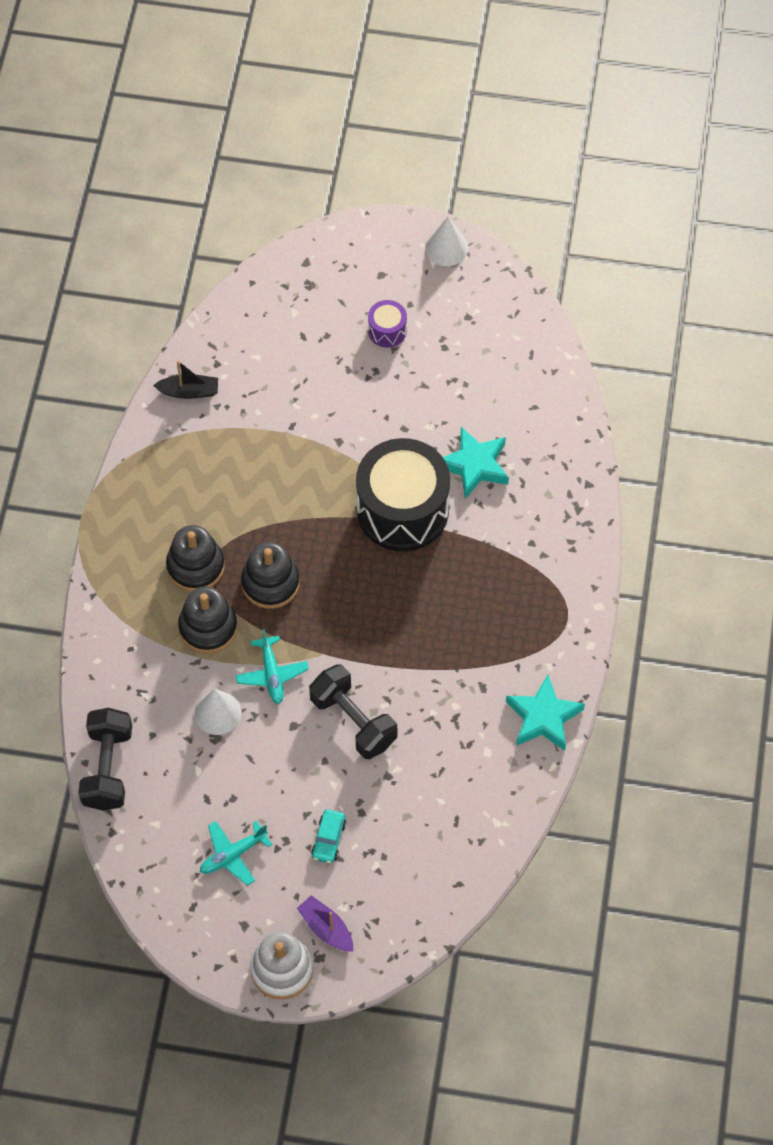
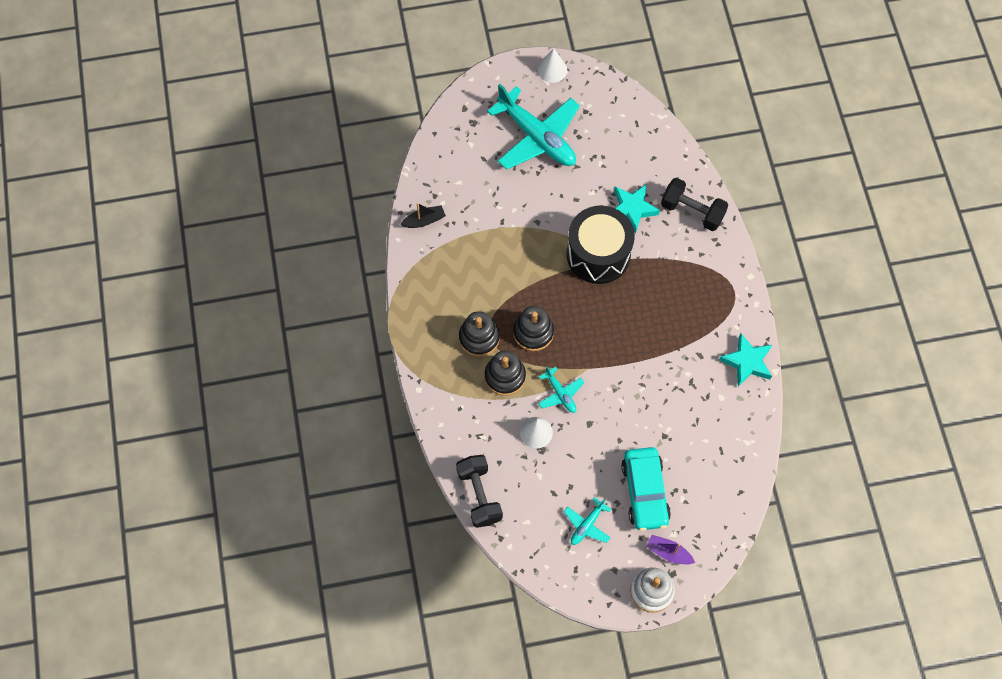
camera: 20 degrees left, 5 degrees up
black dumbbell [309,664,397,759] -> black dumbbell moved to [661,178,728,231]
turquoise car [311,810,346,863] -> turquoise car [621,447,671,531], size x2.18
purple drum [368,300,407,348] -> turquoise plane [487,84,580,170]

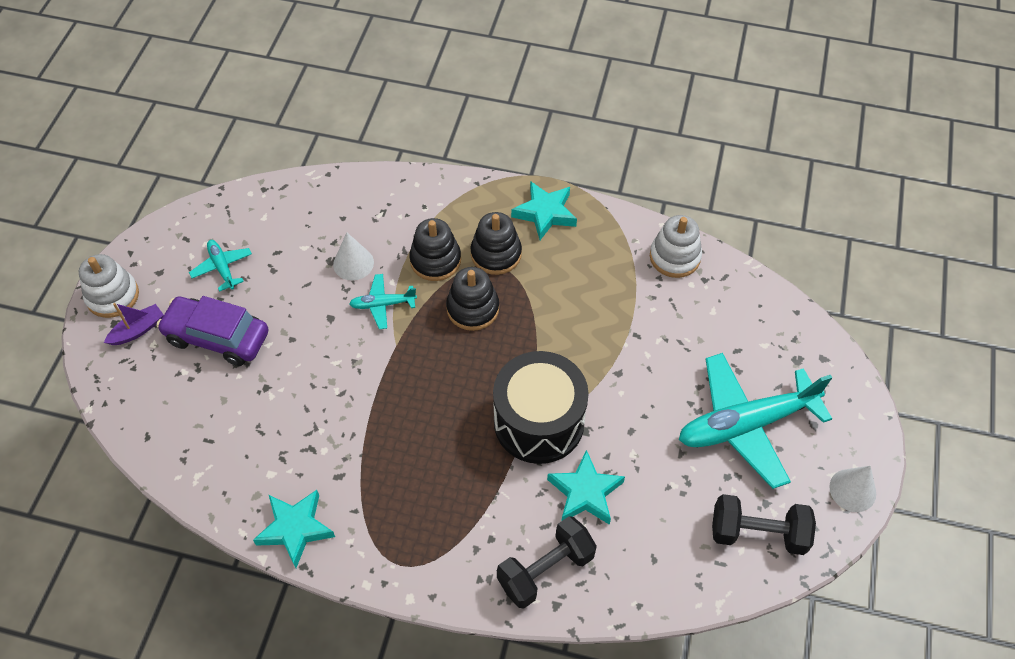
camera: 115 degrees right, 10 degrees down
black boat [400,203,446,228] -> white stacking toy [650,215,702,278]
black dumbbell [456,455,503,528] -> black dumbbell moved to [712,494,816,555]
turquoise car [621,447,671,531] -> purple car [157,296,268,366]
none -> turquoise star [511,181,577,240]

